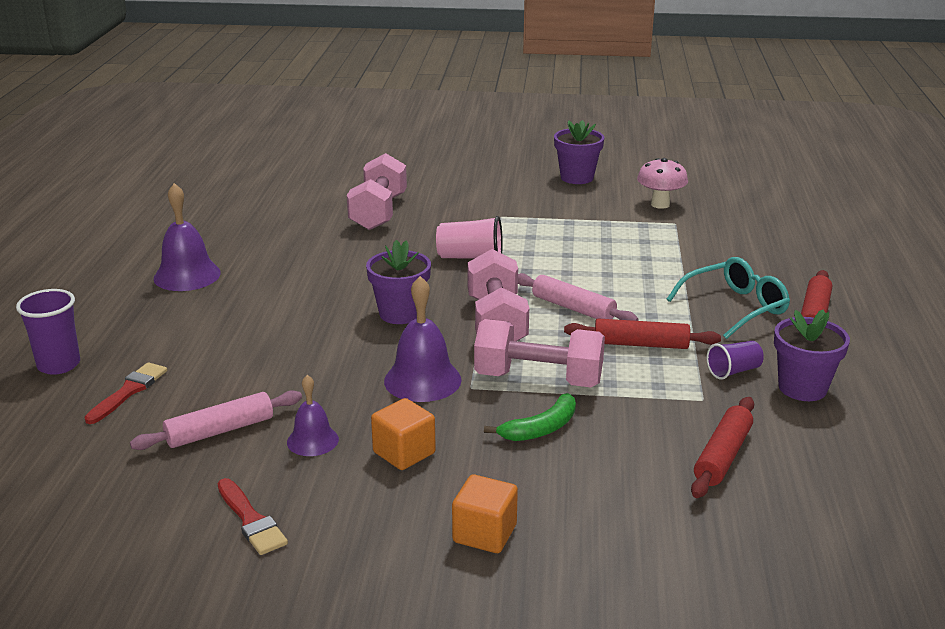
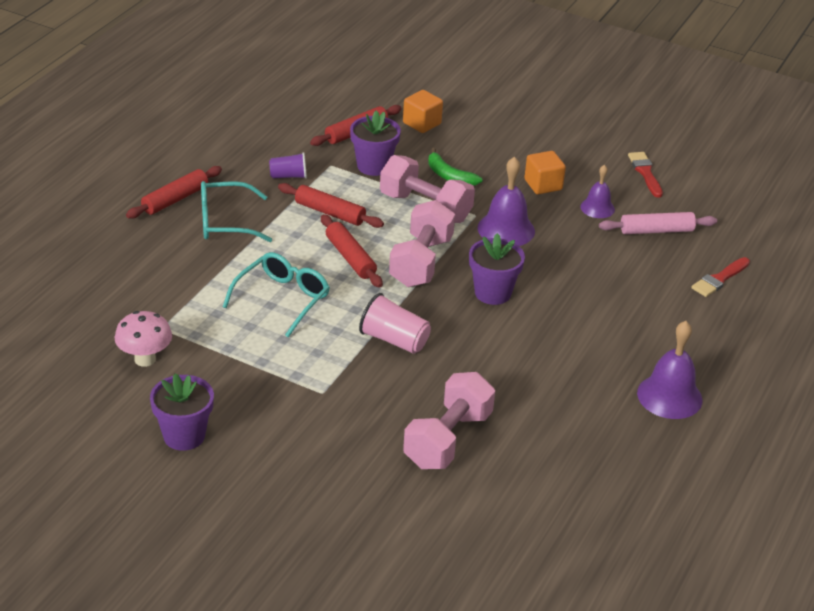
camera: 160 degrees left, 10 degrees up
purple cup [16,289,80,375] -> none
orange cube [452,475,518,553] -> orange cube moved to [403,90,443,133]
green banana [484,393,576,441] -> green banana turned 120 degrees counterclockwise [428,148,482,186]
pink rolling pin [518,273,638,321] -> red rolling pin [321,214,383,288]
purple flower pot [774,310,850,401] -> purple flower pot moved to [350,110,401,176]
none -> turquoise glasses [223,252,330,337]

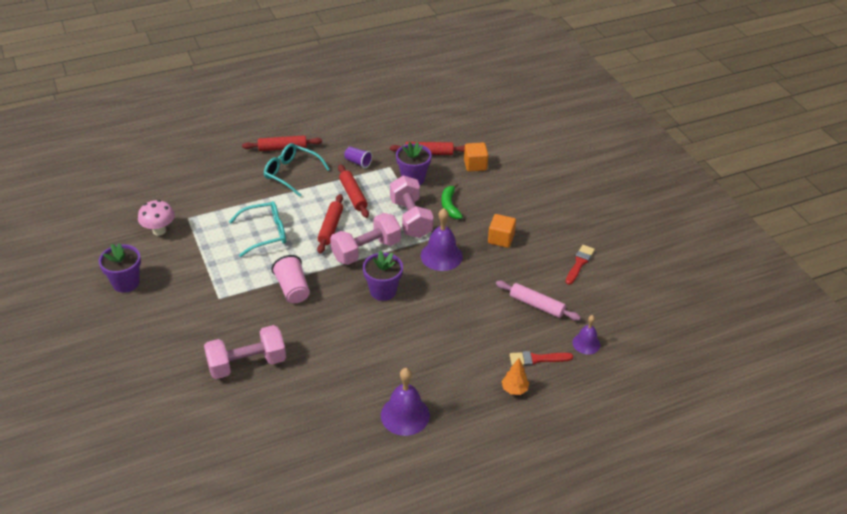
camera: 40 degrees right, 5 degrees up
purple bell [580,165,615,218] -> purple bell moved to [572,315,601,354]
none -> orange tree [501,358,529,395]

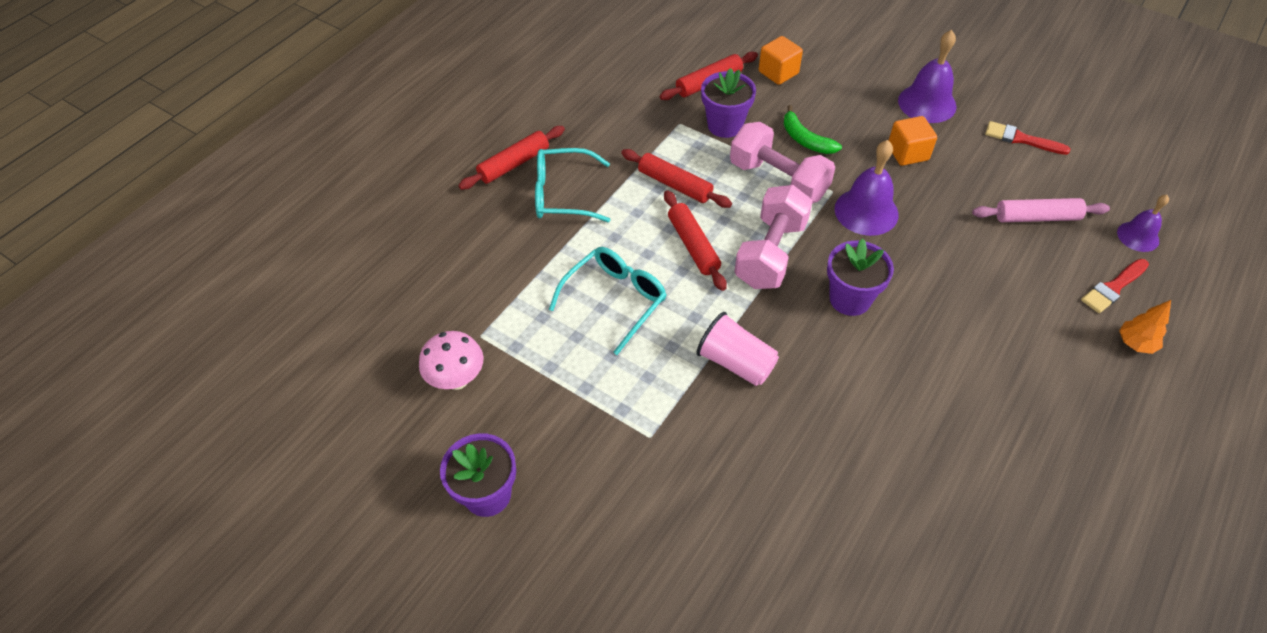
camera: 30 degrees left, 10 degrees up
pink dumbbell [204,325,286,379] -> none
purple cup [344,147,372,168] -> none
purple bell [381,368,430,436] -> purple bell moved to [898,30,957,123]
red brush [566,245,595,285] -> red brush turned 60 degrees counterclockwise [985,121,1071,155]

